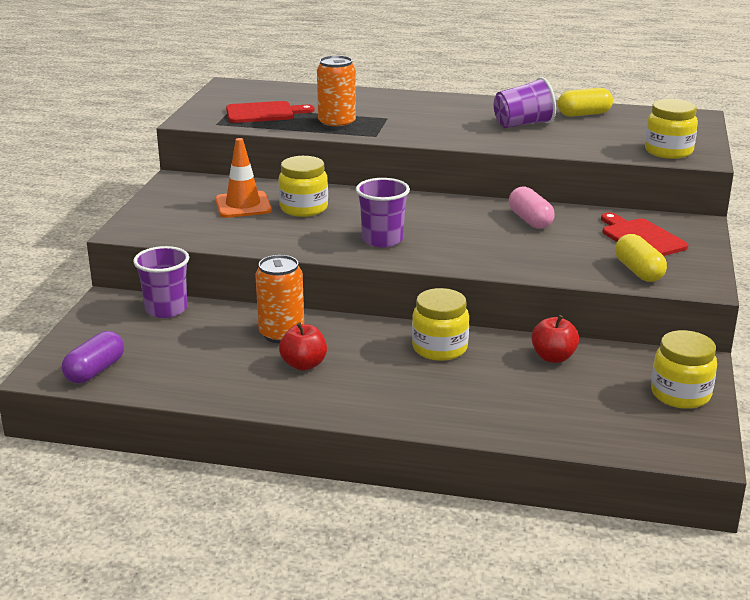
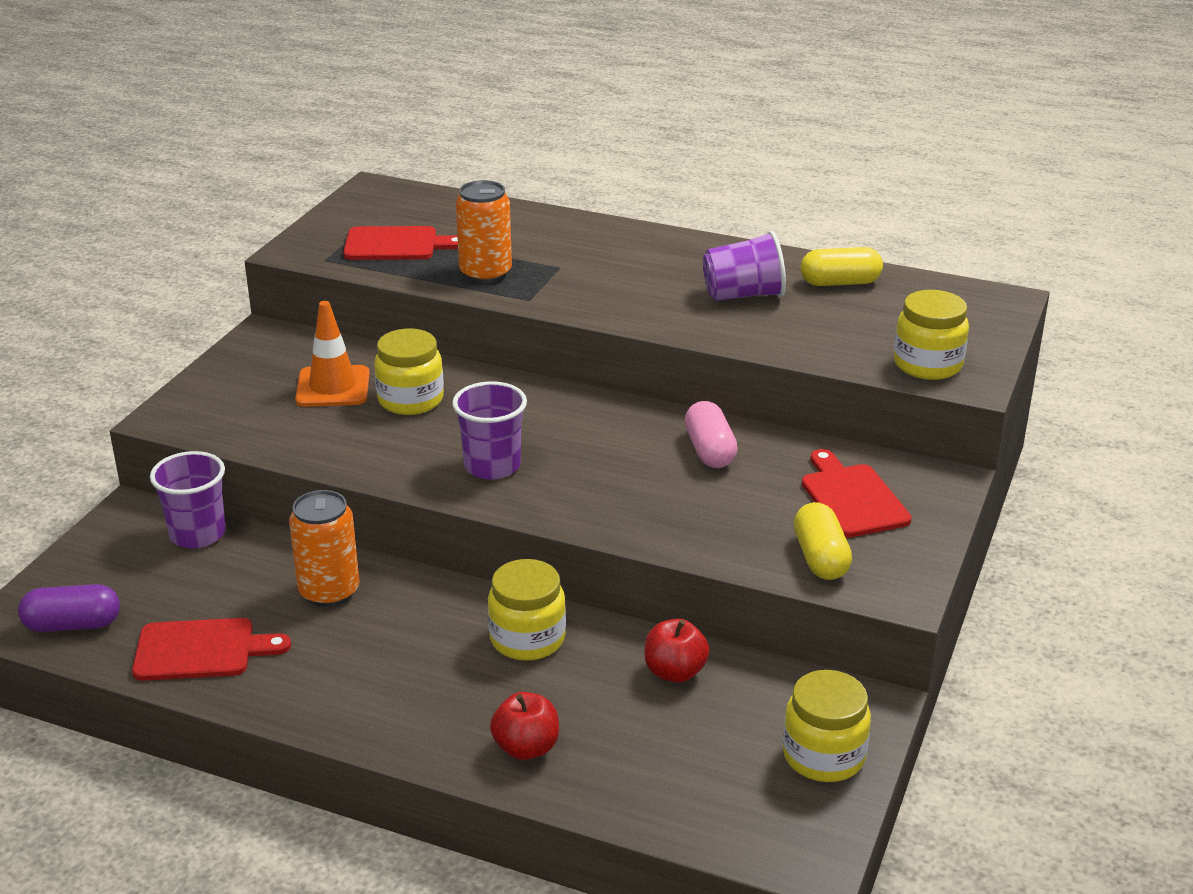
camera: 10 degrees right, 5 degrees up
purple capsule [62,331,124,383] -> purple capsule turned 45 degrees clockwise [18,584,120,632]
red apple [279,322,327,371] -> red apple moved to [490,692,559,760]
none -> red cutting board [132,618,291,681]

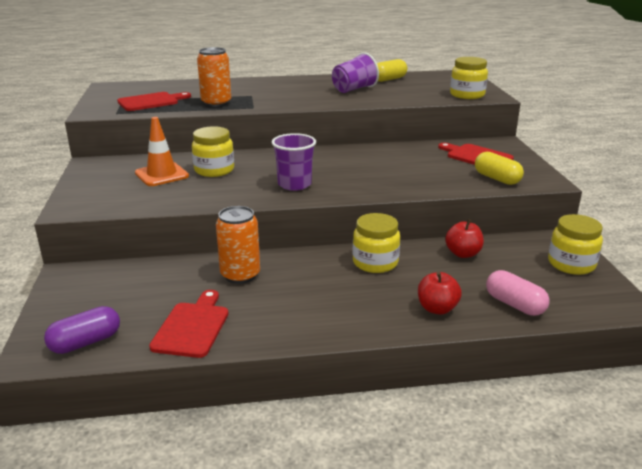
camera: 30 degrees left, 5 degrees down
red cutting board [132,618,291,681] -> red cutting board turned 45 degrees counterclockwise [149,290,229,358]
purple cup [150,451,226,548] -> none
pink capsule [685,401,738,468] -> pink capsule moved to [486,270,550,316]

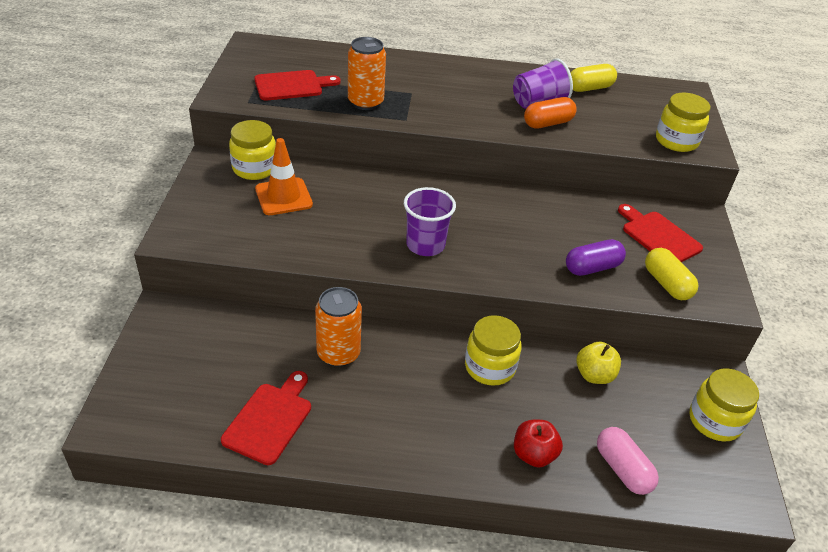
camera: 10 degrees right, 15 degrees up
purple capsule [44,306,120,354] -> purple capsule moved to [566,239,626,276]
yellow jar [192,126,234,177] -> yellow jar moved to [229,120,276,180]
red apple [445,219,484,258] -> yellow apple [576,342,621,384]
none -> orange capsule [524,97,577,128]

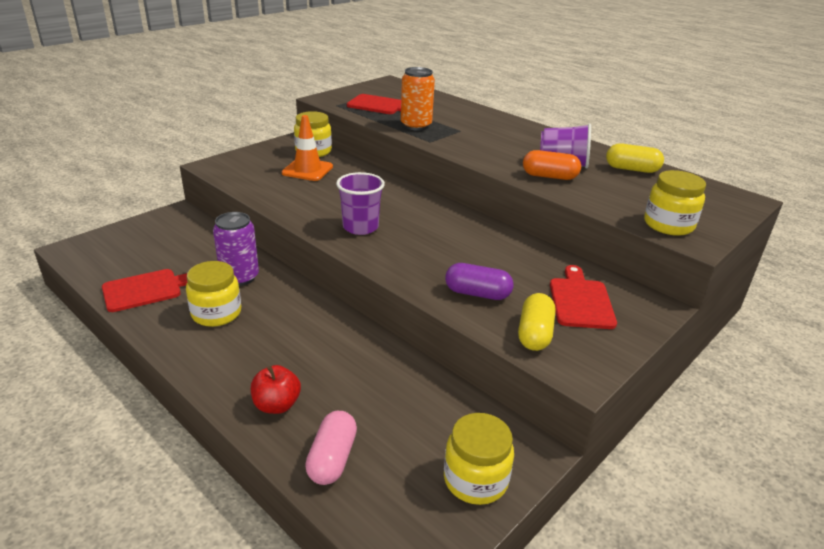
camera: 40 degrees right, 10 degrees down
orange can [315,287,362,367] -> purple can [213,212,259,286]
yellow jar [465,315,522,386] -> yellow jar moved to [186,261,241,327]
yellow apple [576,342,621,384] -> none

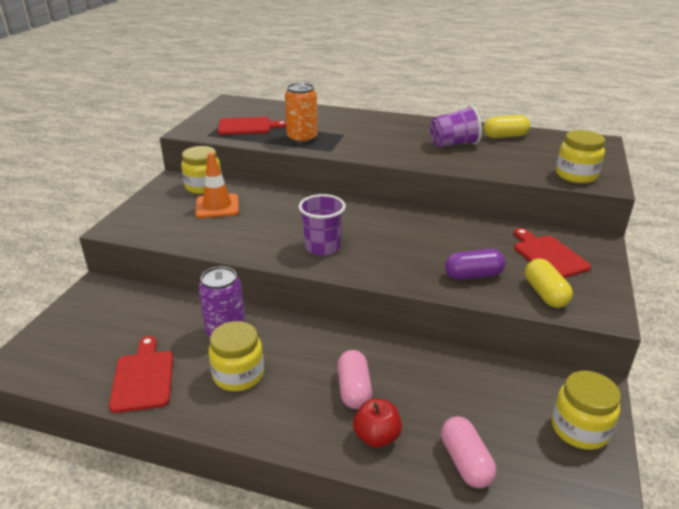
camera: 25 degrees left, 0 degrees up
red cutting board [102,269,187,312] -> red cutting board turned 45 degrees counterclockwise [109,336,173,413]
orange capsule [523,150,581,180] -> none
none -> pink capsule [337,350,372,409]

